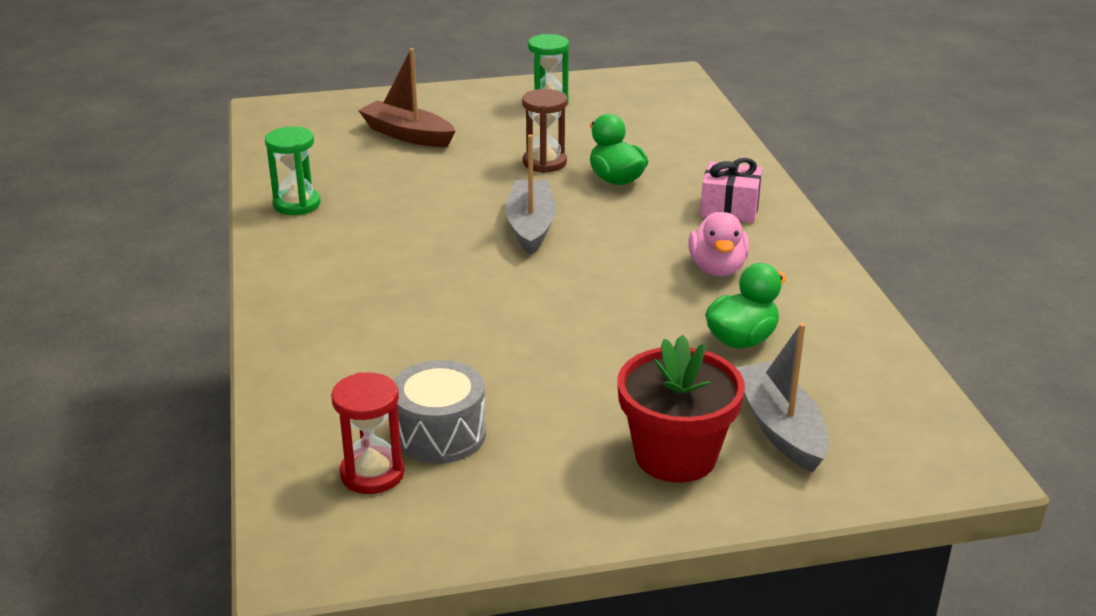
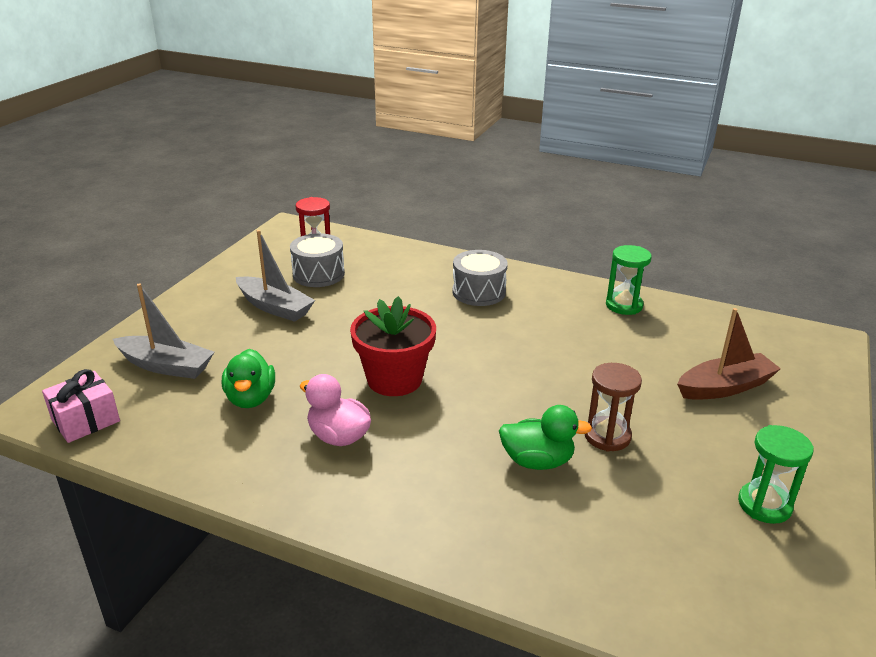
camera: 125 degrees right, 0 degrees up
grey boat [506,135,556,255] -> grey boat moved to [236,230,315,322]
red flower pot [617,335,745,483] -> red flower pot moved to [350,296,436,396]
pink gift [700,158,763,223] -> pink gift moved to [42,369,120,443]
none -> grey drum [452,250,508,306]

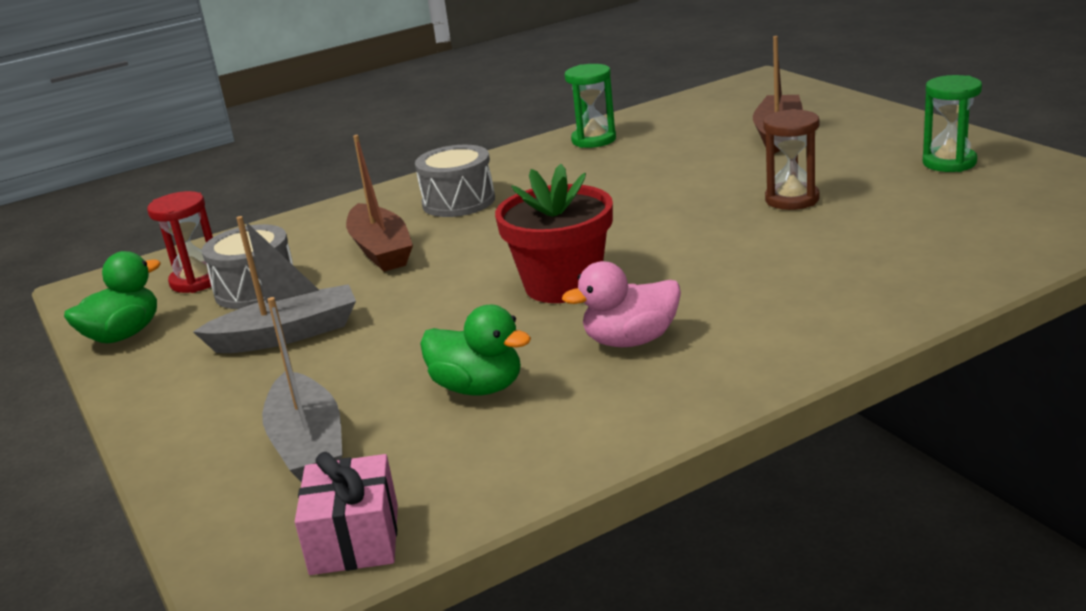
camera: 50 degrees left, 5 degrees down
grey boat [113,283,214,379] -> grey boat turned 105 degrees clockwise [262,297,343,483]
green duck [499,405,592,470] -> green duck moved to [64,251,161,343]
none -> brown boat [346,135,413,272]

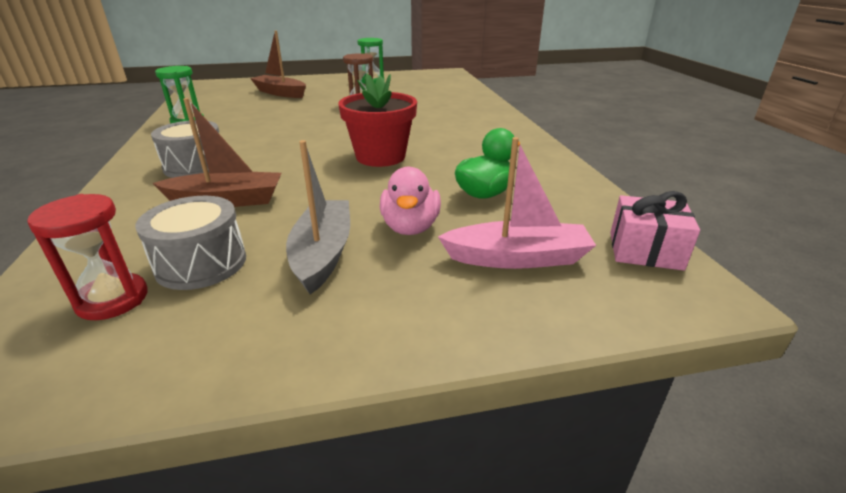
camera: 75 degrees left, 5 degrees up
green duck [64,251,161,343] -> none
grey boat [262,297,343,483] -> pink boat [438,137,596,269]
pink duck [562,261,681,347] -> pink duck moved to [380,167,441,235]

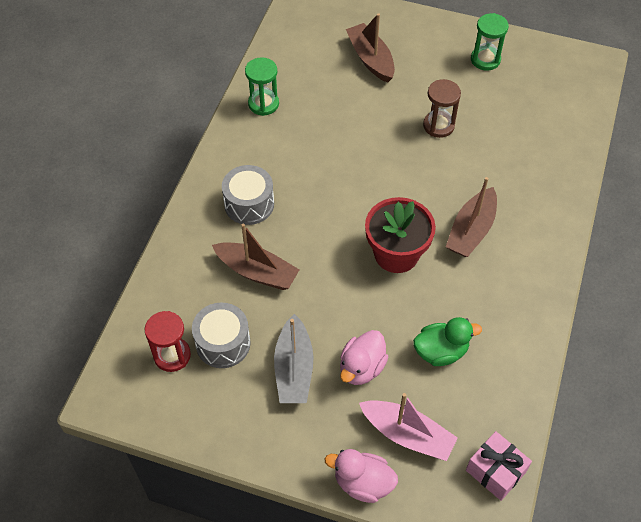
camera: 30 degrees right, 25 degrees up
grey boat [286,140,350,295] -> grey boat turned 150 degrees clockwise [274,314,313,403]
none -> pink duck [325,449,398,503]
none -> brown boat [446,177,497,257]

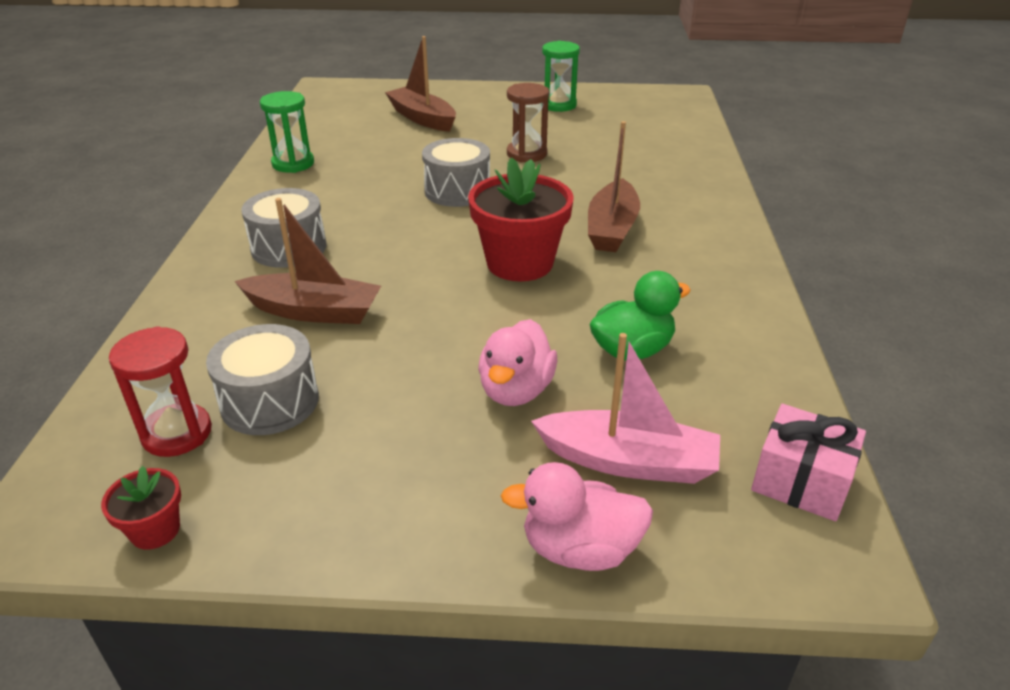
camera: 15 degrees left, 20 degrees down
grey boat [274,314,313,403] -> none
none -> red flower pot [101,466,181,550]
none -> grey drum [422,138,490,207]

